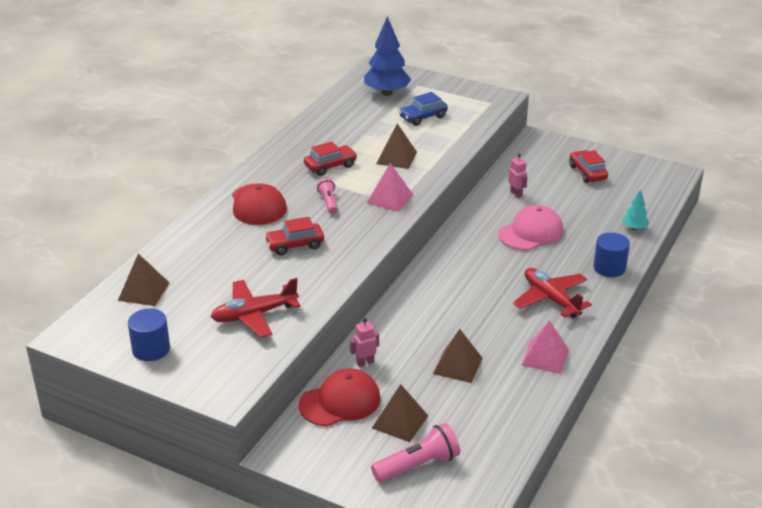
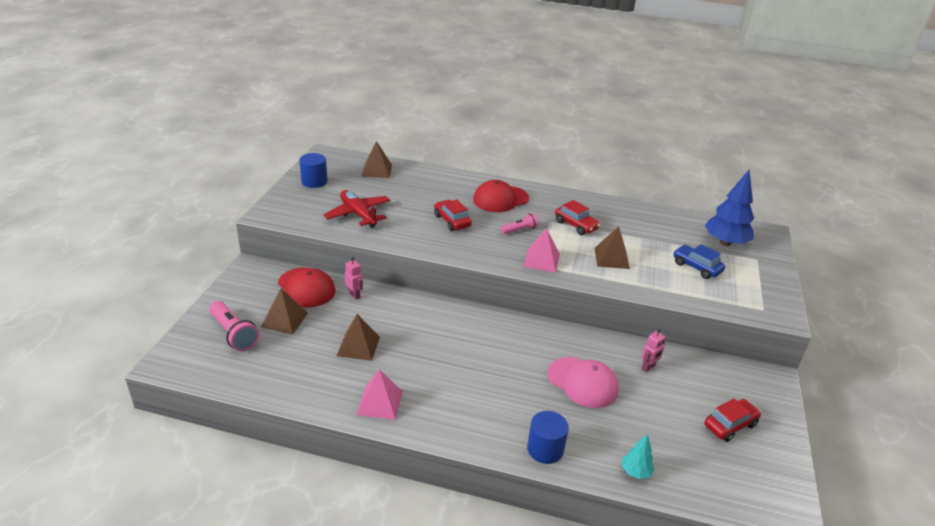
camera: 75 degrees right, 0 degrees up
red plane [513,268,592,318] -> none

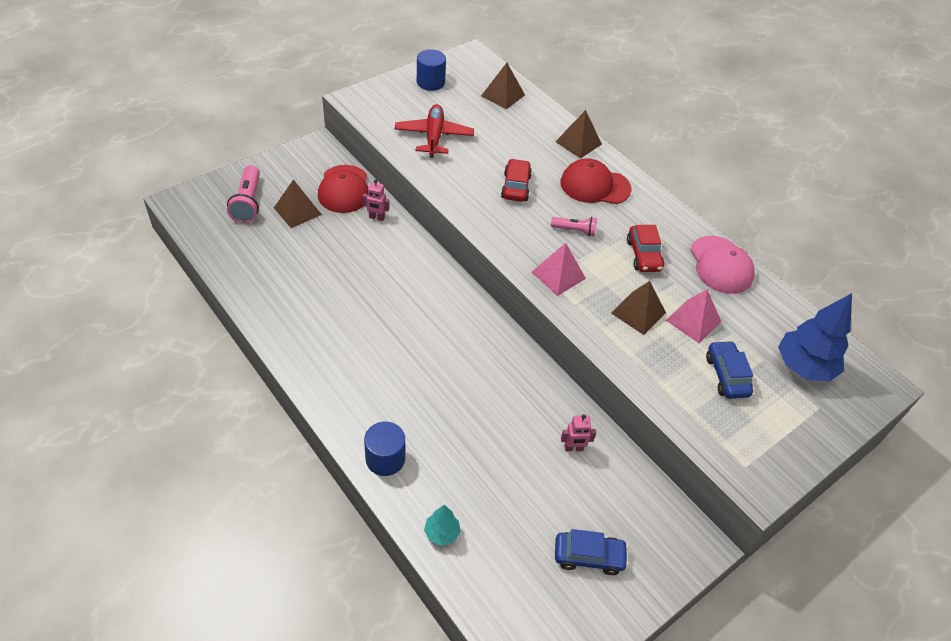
camera: 35 degrees right, 15 degrees up
brown pyramid [337,314,380,361] -> brown pyramid moved to [555,110,602,158]
pink robot [345,257,363,299] -> pink robot turned 105 degrees clockwise [362,179,389,221]
pink pyramid [357,370,403,420] -> pink pyramid moved to [666,289,721,343]
pink cap [548,357,619,408] -> pink cap moved to [690,236,755,294]
red car [704,398,761,442] -> blue car [555,529,629,575]

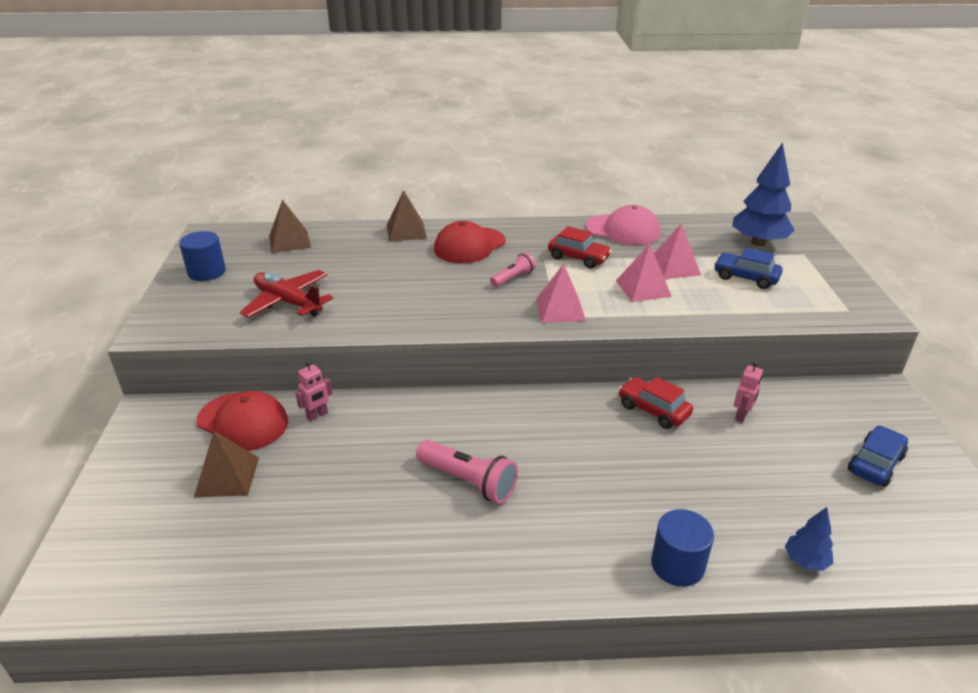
camera: 50 degrees left, 15 degrees down
pink flashlight [227,165,260,223] -> pink flashlight moved to [416,440,518,503]
turquoise tree [424,504,461,546] -> blue tree [785,507,833,571]
red car [501,159,532,202] -> red car moved to [618,377,693,429]
brown pyramid [611,281,666,335] -> pink pyramid [616,244,672,302]

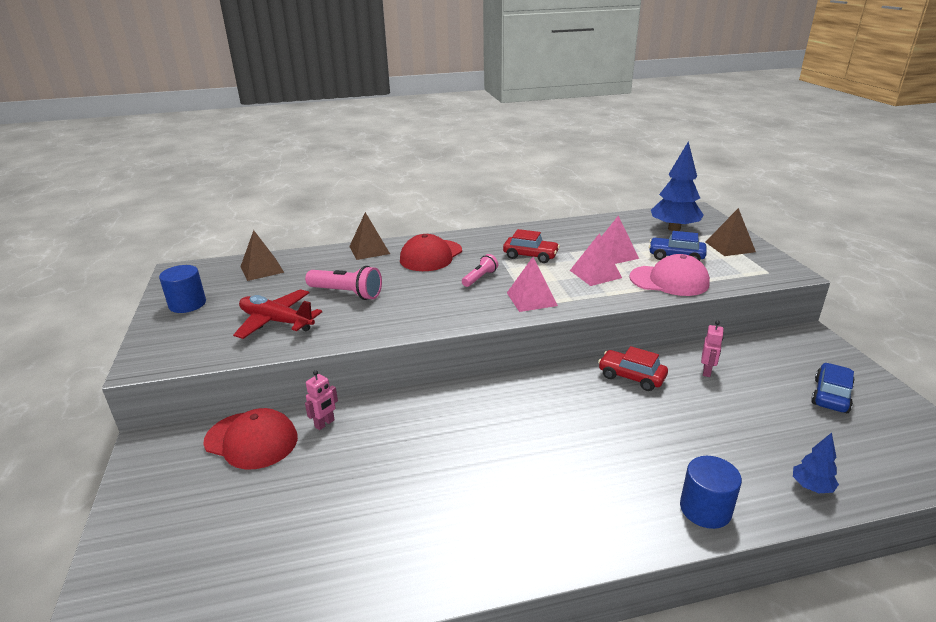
camera: 10 degrees left, 5 degrees down
brown pyramid [194,431,259,497] -> brown pyramid moved to [706,208,756,256]
pink flashlight [416,440,518,503] -> pink flashlight moved to [305,266,382,300]
pink cap [585,205,660,245] -> pink cap moved to [629,254,710,296]

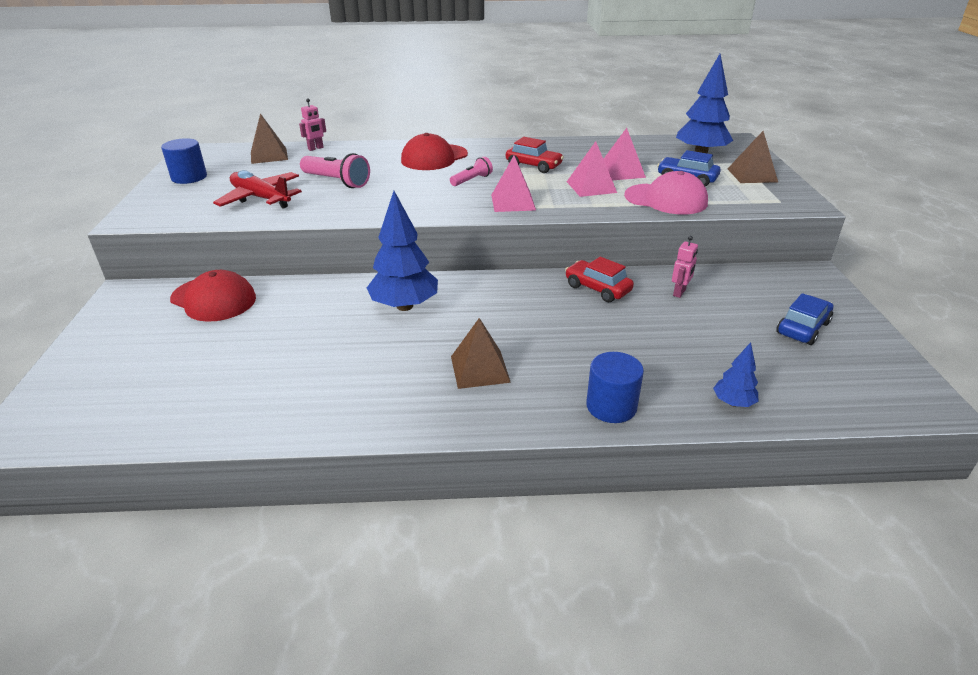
camera: 10 degrees right, 5 degrees up
pink robot [305,370,338,430] -> pink robot moved to [299,98,326,151]
brown pyramid [349,212,390,260] -> brown pyramid moved to [451,318,511,389]
none -> blue tree [367,191,438,311]

